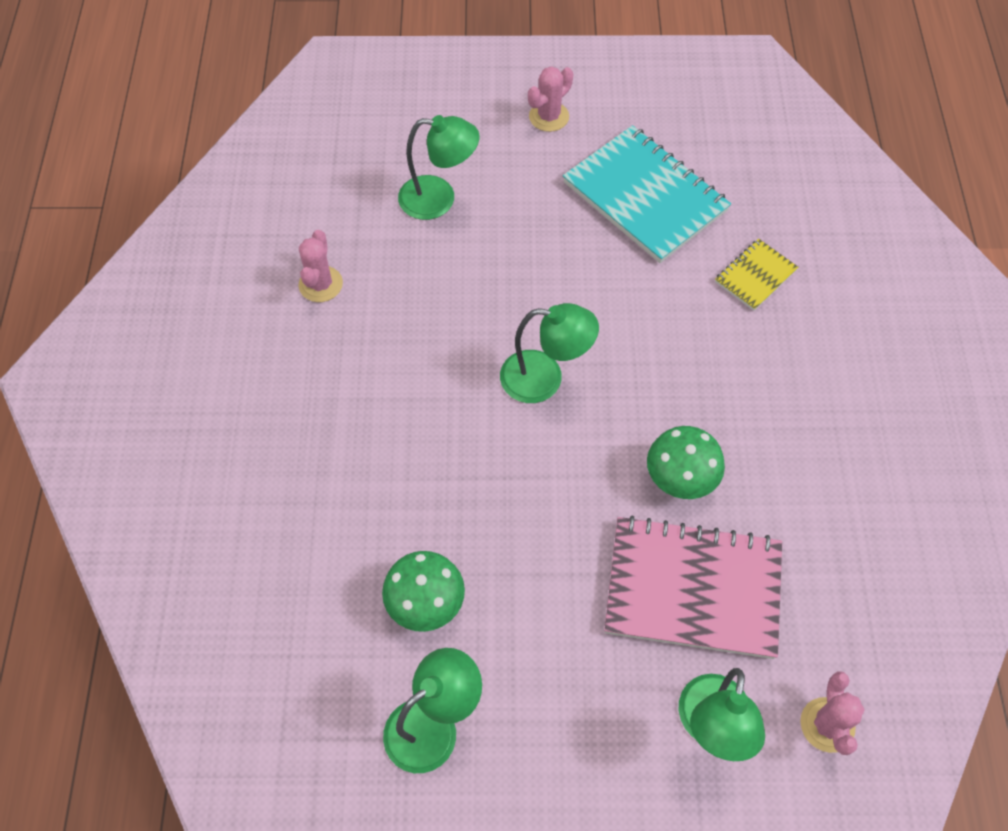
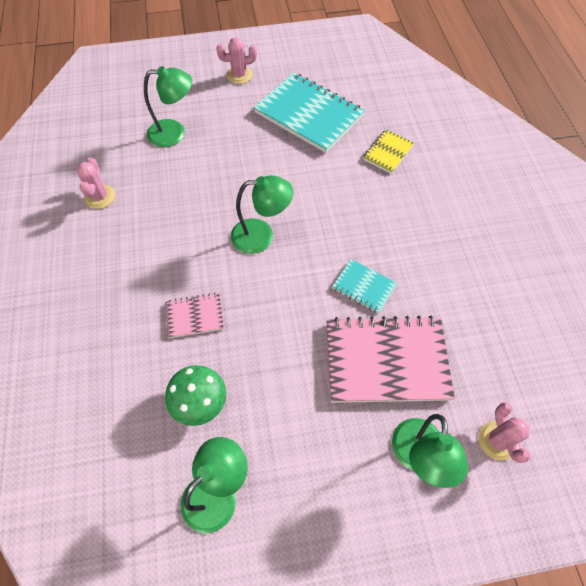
camera: 10 degrees left, 0 degrees up
pink cactus [528,66,573,132] -> pink cactus turned 45 degrees clockwise [216,37,257,84]
green mushroom [647,426,725,499] -> turquoise notebook [332,259,397,313]
none -> pink notebook [165,293,224,338]

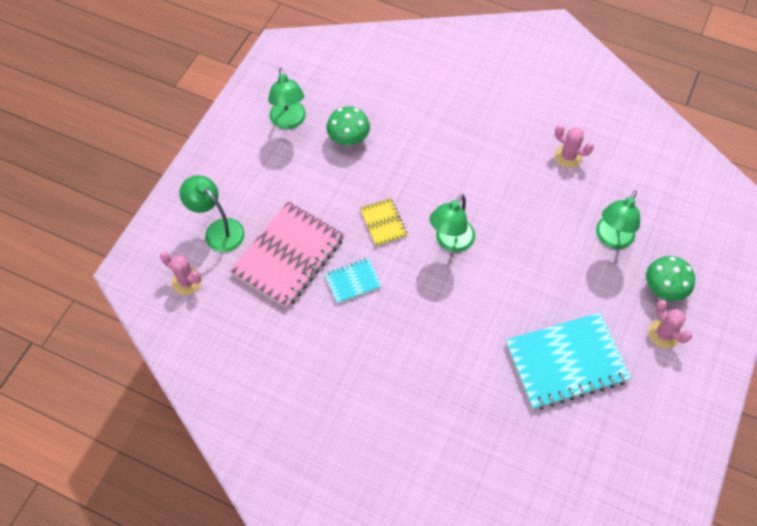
camera: 125 degrees right, 0 degrees up
pink notebook [165,293,224,338] -> none
pink cactus [216,37,257,84] -> pink cactus turned 60 degrees counterclockwise [648,300,692,348]
yellow notebook [363,130,414,174] -> yellow notebook moved to [360,198,407,247]
none -> green mushroom [646,256,695,301]

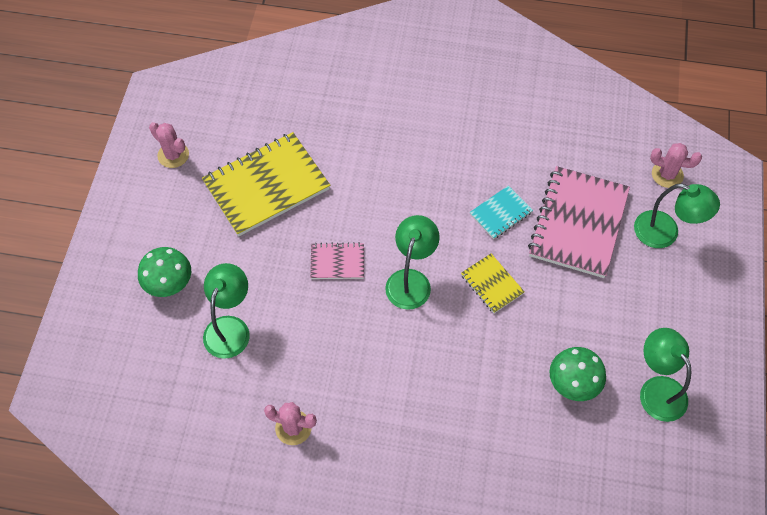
camera: 165 degrees right, 0 degrees up
turquoise notebook [506,312,631,410] -> yellow notebook [202,132,330,236]
pink cactus [648,300,692,348] -> pink cactus moved to [149,122,189,168]
none -> pink notebook [310,242,364,279]

